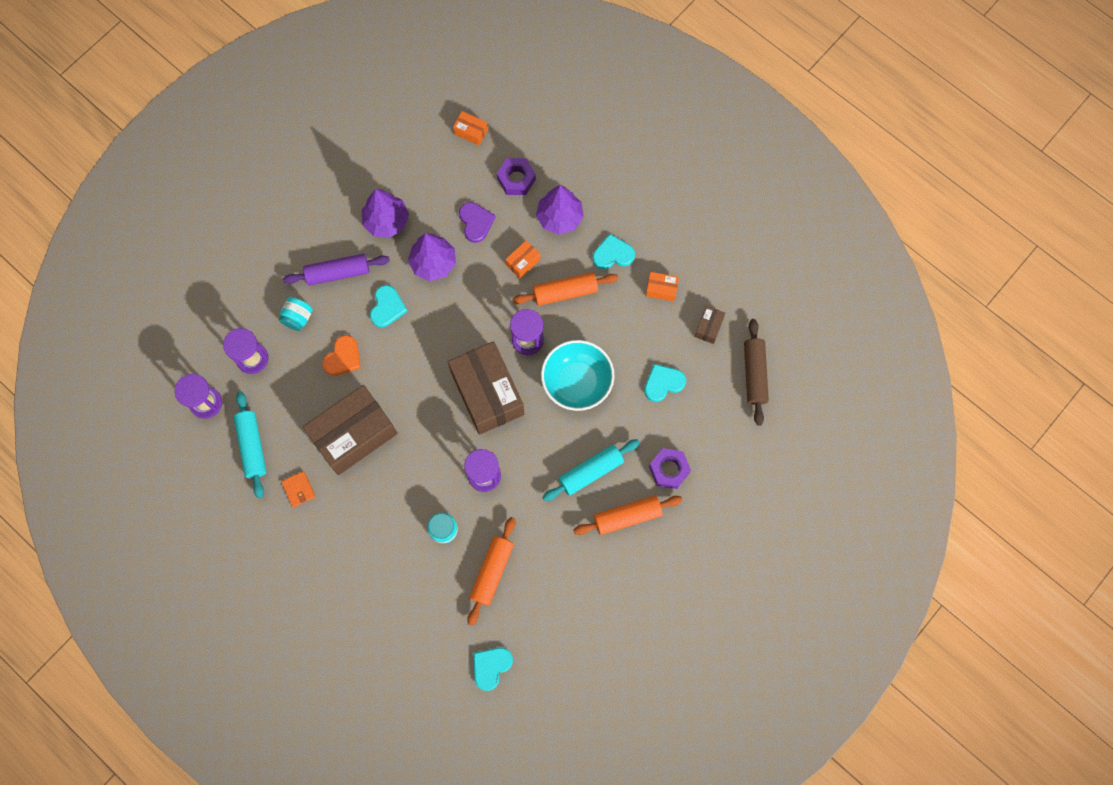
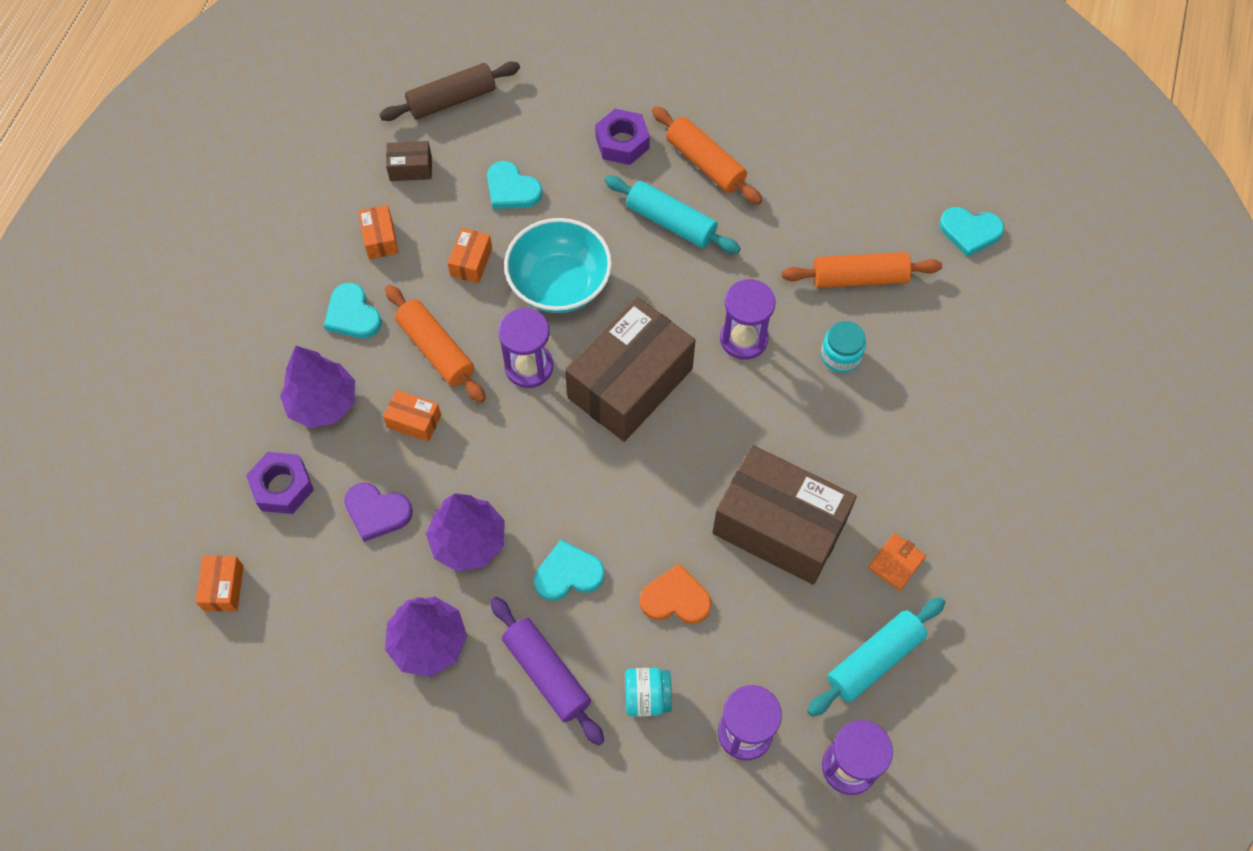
camera: 115 degrees left, 10 degrees down
purple heart [459,202,496,243] -> purple heart turned 120 degrees counterclockwise [344,483,413,542]
none -> orange box [448,228,492,283]

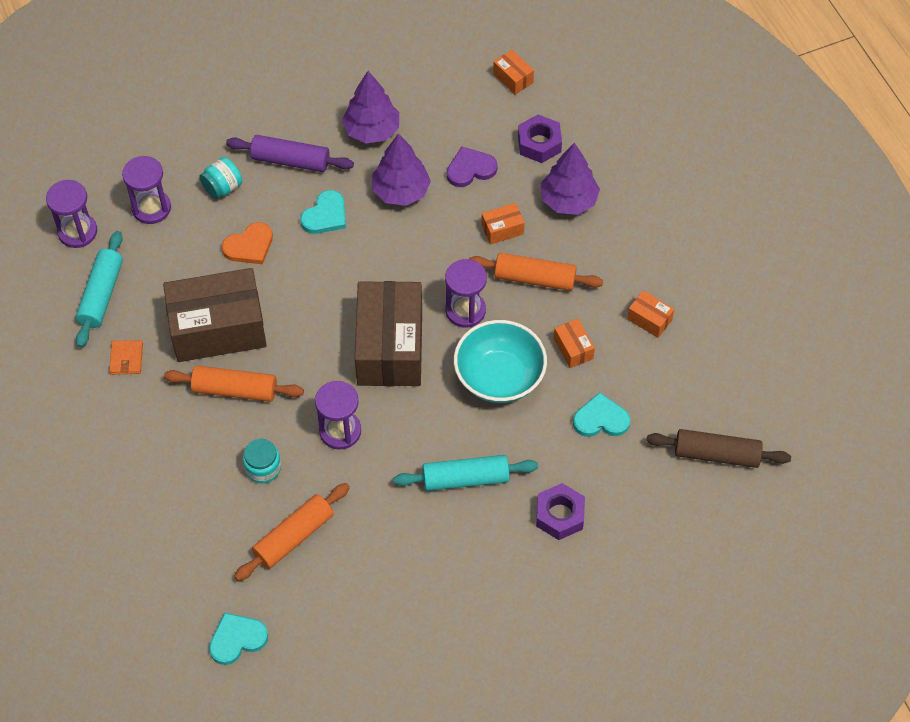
camera: 140 degrees right, 5 degrees down
turquoise heart [324,283,382,338] -> none
brown rolling pin [379,61,520,121] -> brown rolling pin turned 75 degrees clockwise [646,429,791,468]
brown box [386,141,432,181] -> none
orange rolling pin [652,106,762,205] -> orange rolling pin moved to [164,366,304,402]

